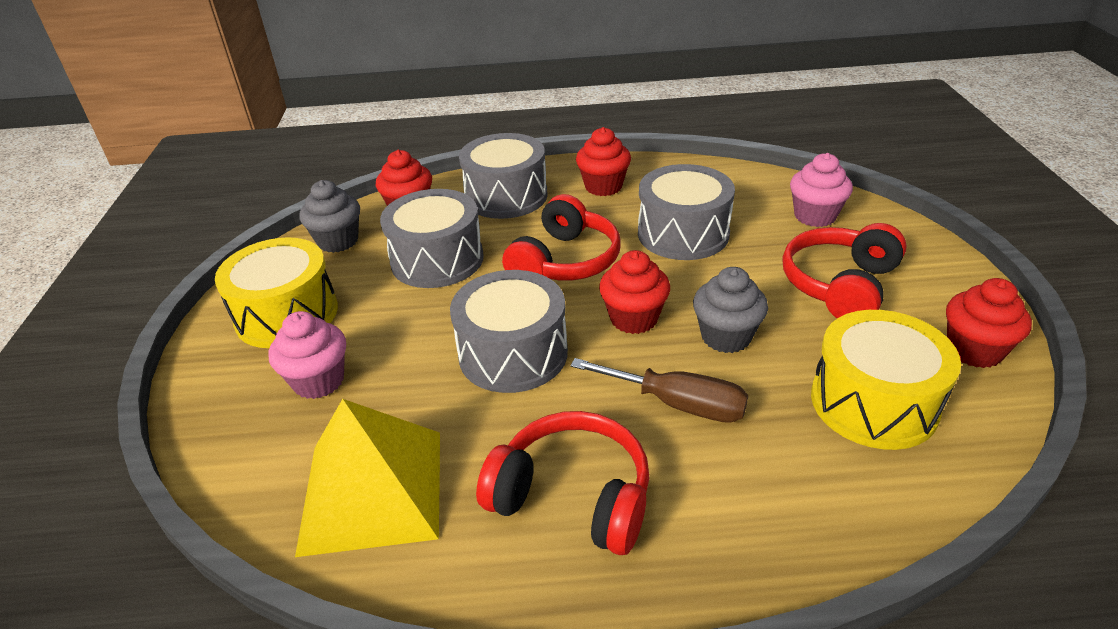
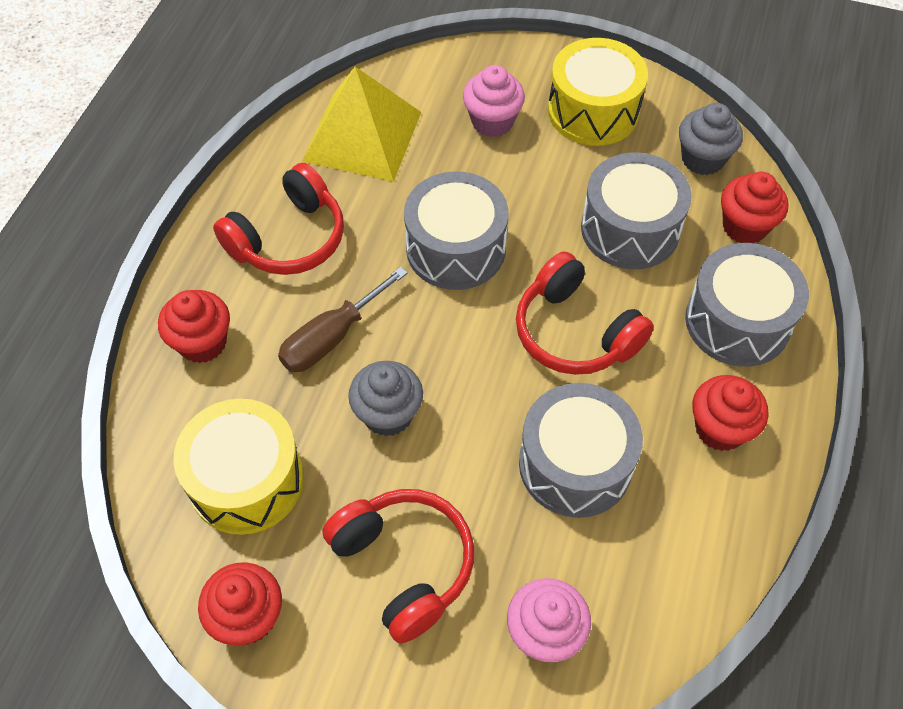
camera: 110 degrees right, 20 degrees up
red cupcake [599,250,670,334] -> red cupcake moved to [158,290,230,363]

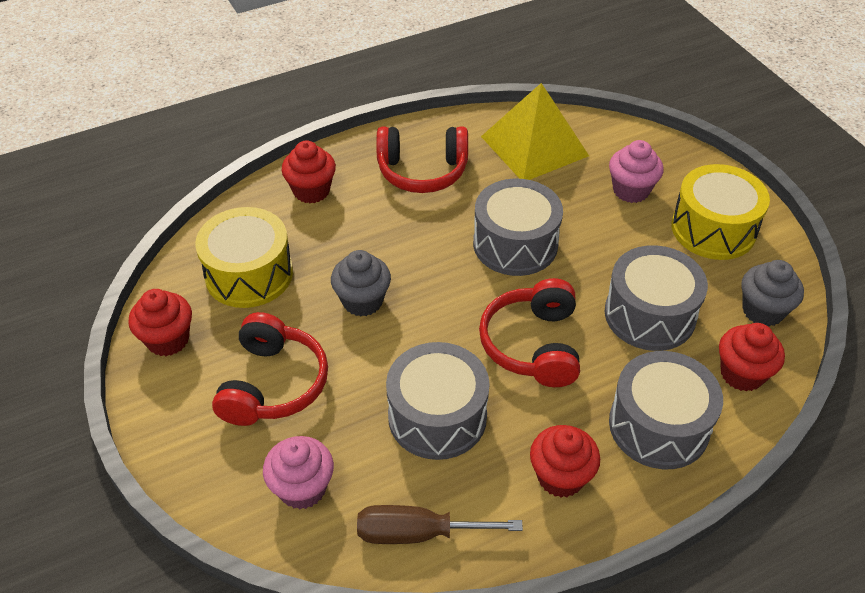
camera: 45 degrees right, 10 degrees down
brown screwdriver [278,267,407,372] -> brown screwdriver moved to [357,505,523,544]

